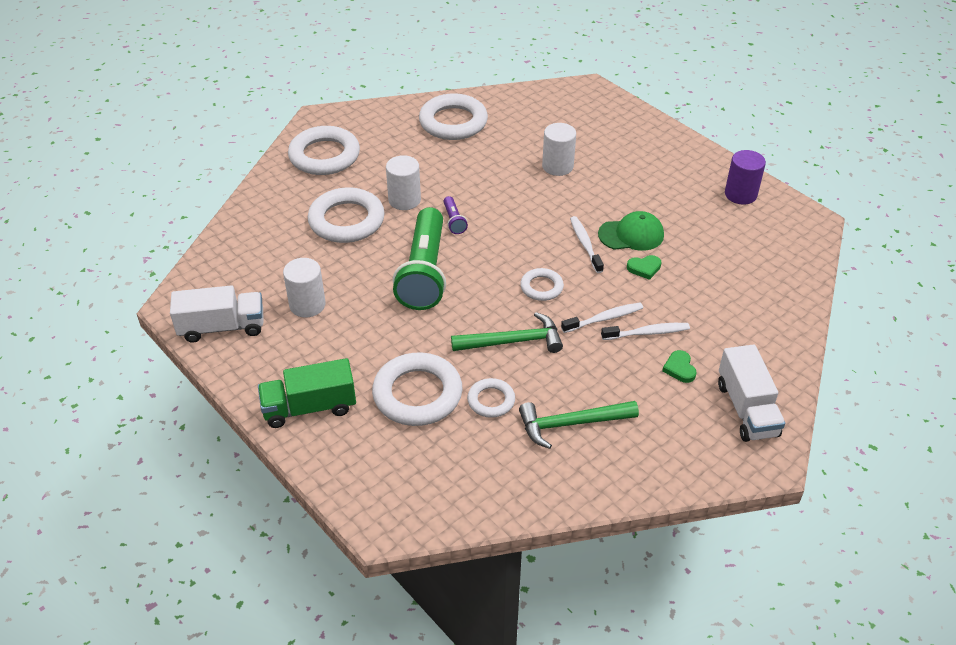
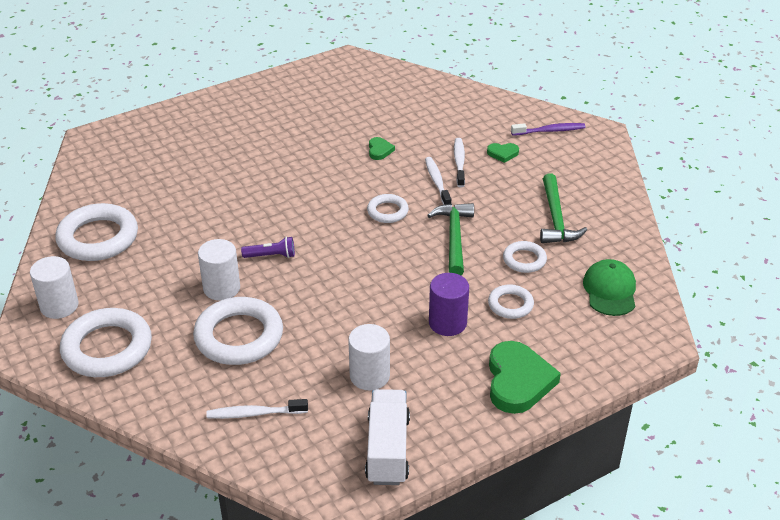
camera: 80 degrees left, 5 degrees down
green truck [258,358,356,428] -> green heart [489,341,561,414]
white ring [372,352,462,426] -> white ring [488,284,534,319], size x0.53
green flashlight [393,207,446,310] -> none
white cylinder [542,123,576,176] -> white cylinder moved to [30,256,78,319]
white toothbrush [570,216,604,273] -> white toothbrush moved to [207,399,308,419]
green cap [598,211,664,251] -> green cap moved to [583,259,636,316]
white truck [718,344,785,442] -> purple toothbrush [511,123,586,136]
purple cylinder [725,150,766,205] -> purple cylinder moved to [429,273,469,336]

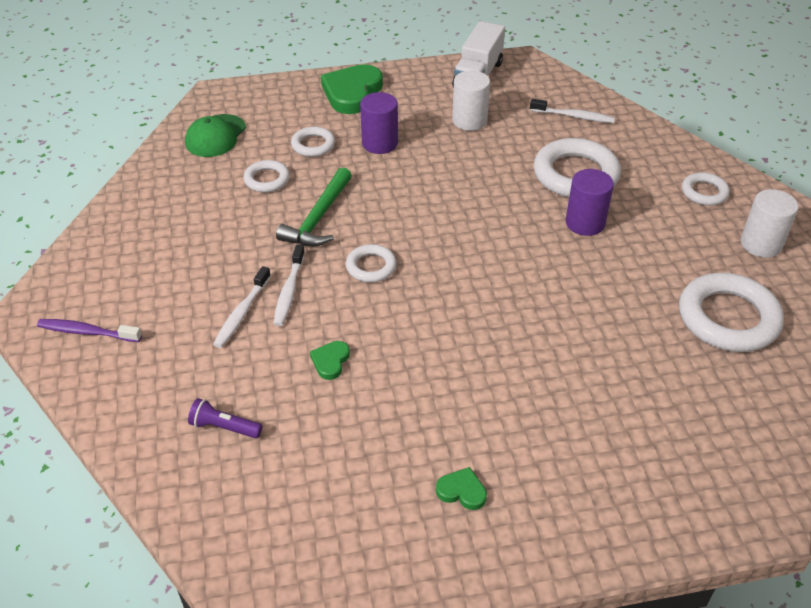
camera: 160 degrees left, 5 degrees up
white ring [60,308,152,377] -> white ring [682,172,730,206], size x0.53
white cylinder [198,239,240,301] -> purple cylinder [566,169,614,236]
purple flashlight [241,237,295,258] -> purple flashlight moved to [188,398,262,438]
green heart [487,143,519,163] -> green heart moved to [436,467,487,510]
green hammer [540,173,587,243] -> none

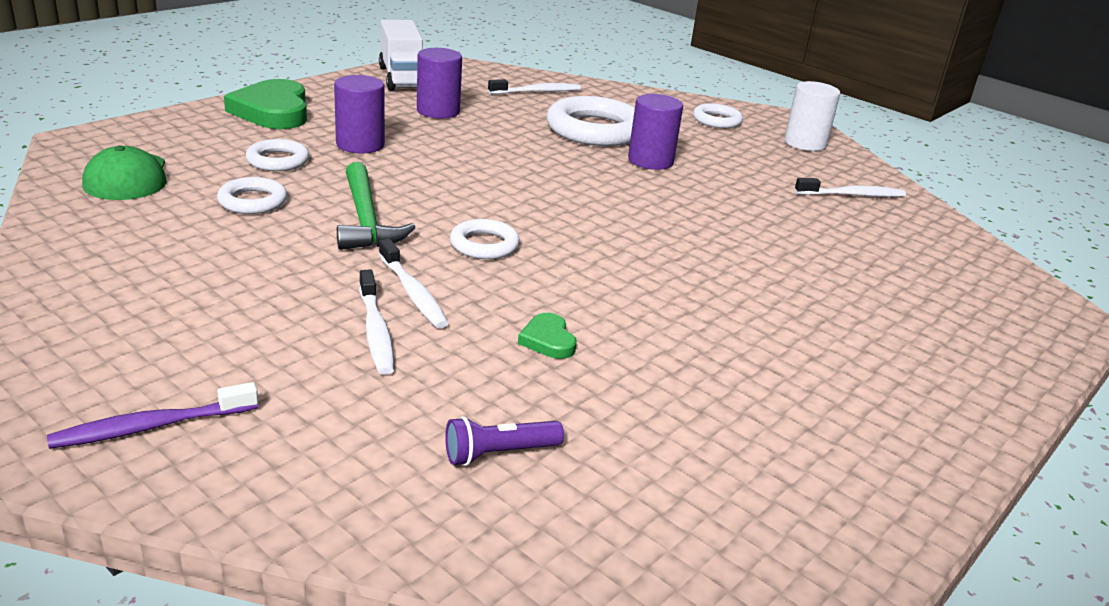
camera: 40 degrees left, 15 degrees down
green heart [436,467,487,510] -> none
white cylinder [452,71,490,131] -> purple cylinder [417,48,462,119]
white ring [679,273,784,352] -> white toothbrush [795,178,906,197]

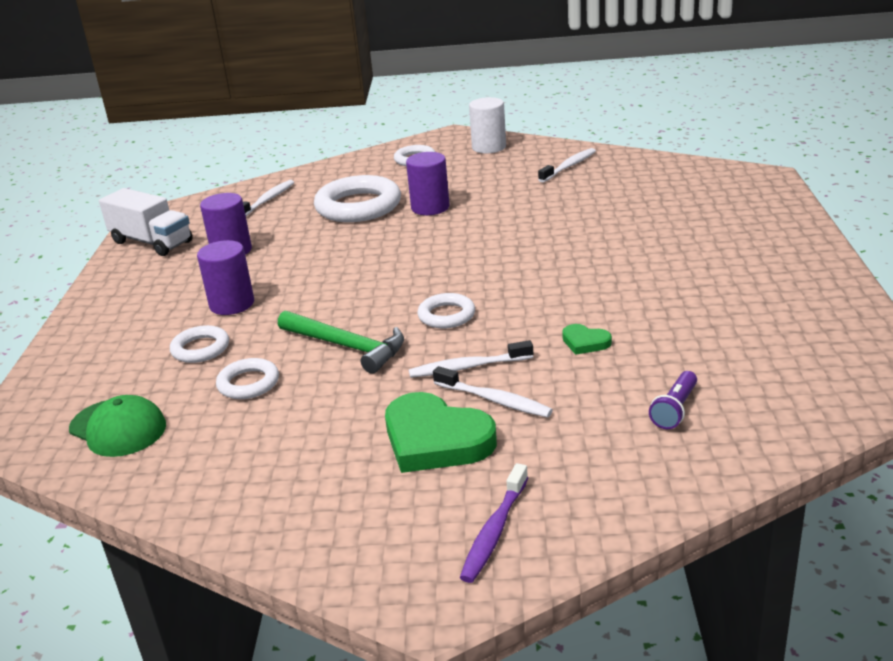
camera: 35 degrees left, 0 degrees up
green heart [224,79,307,129] -> green heart moved to [385,392,497,473]
white toothbrush [379,238,449,329] -> white toothbrush turned 150 degrees clockwise [409,340,533,378]

